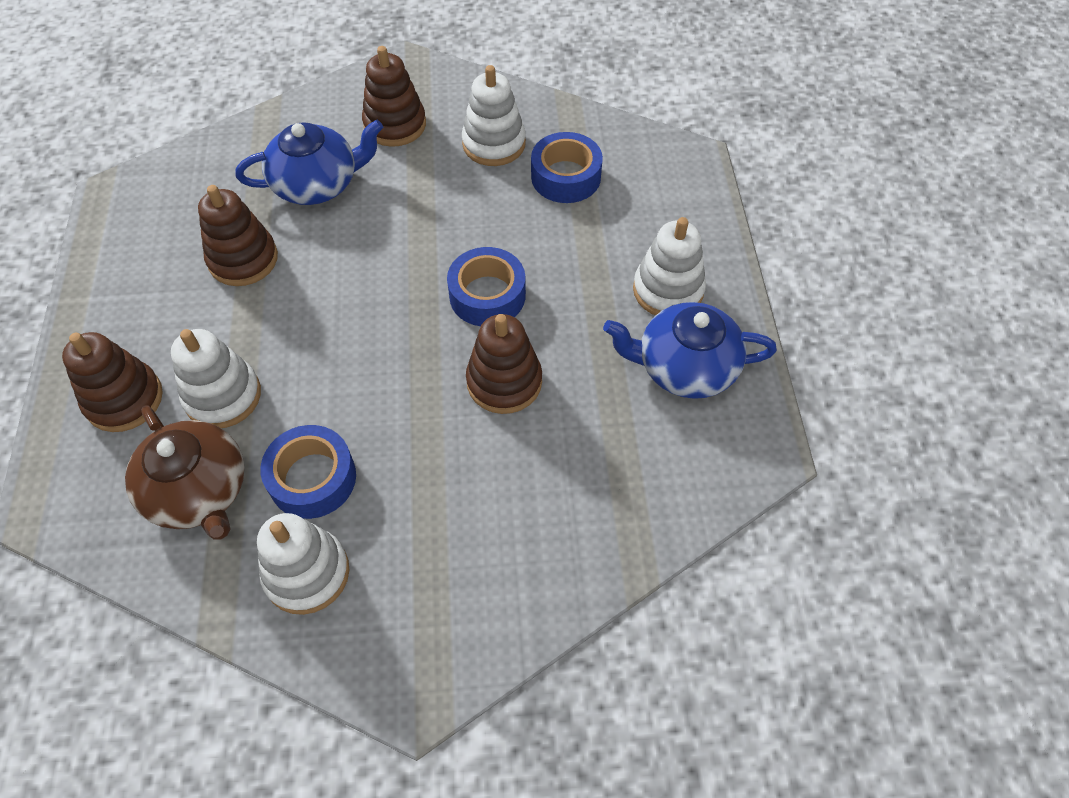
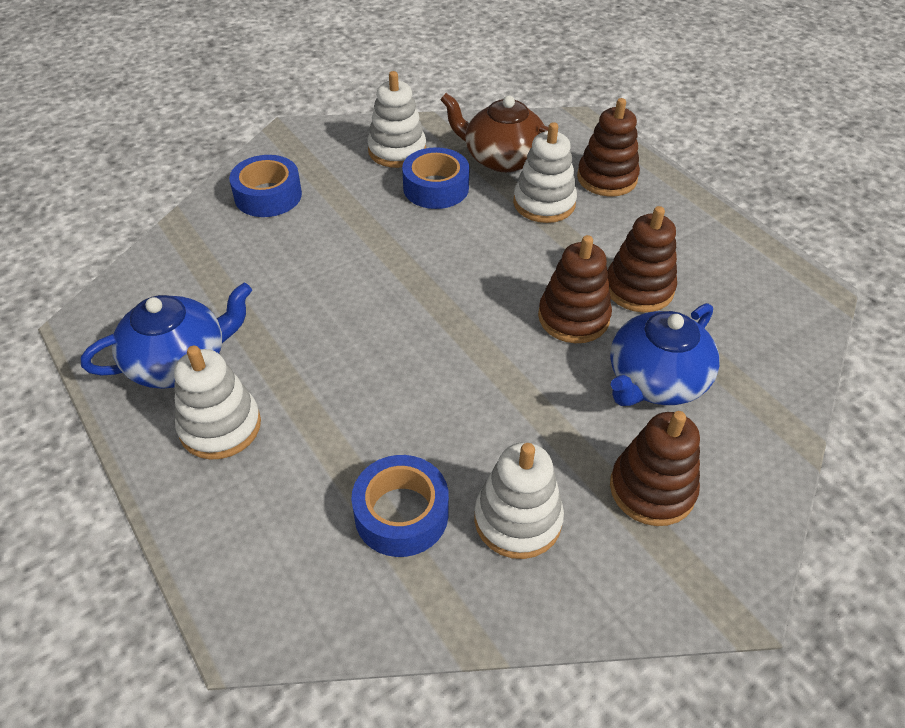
camera: 150 degrees right, 10 degrees down
blue tape [447,247,526,326] -> blue tape moved to [229,155,302,217]
brown stacking toy [466,314,542,414] -> brown stacking toy moved to [538,235,612,343]

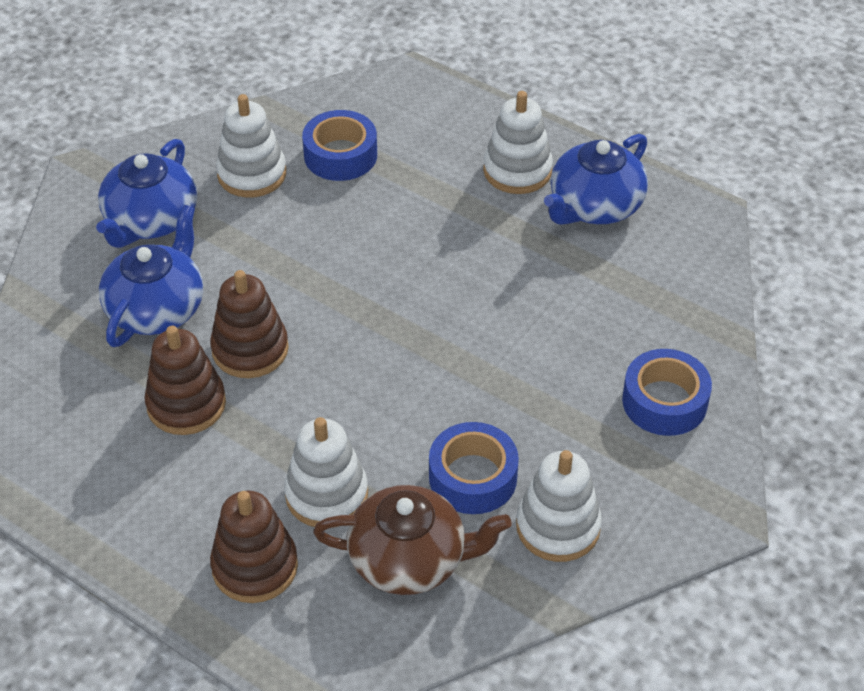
camera: 160 degrees right, 0 degrees up
brown stacking toy [610,411,700,526] -> blue teapot [96,139,197,248]

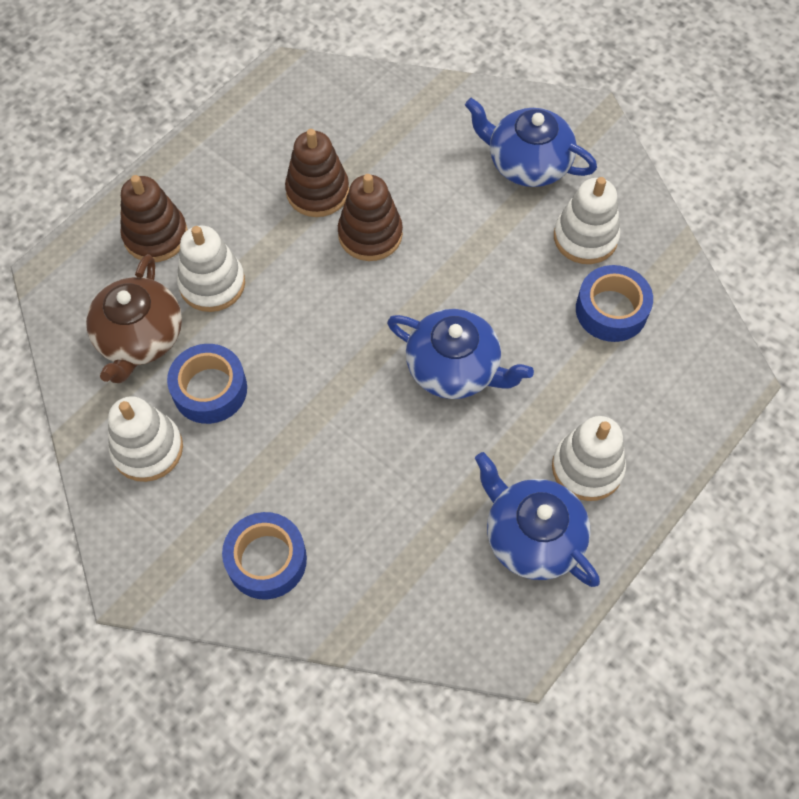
camera: 95 degrees right, 15 degrees up
blue teapot [99,205,203,347] -> blue teapot moved to [387,309,534,399]

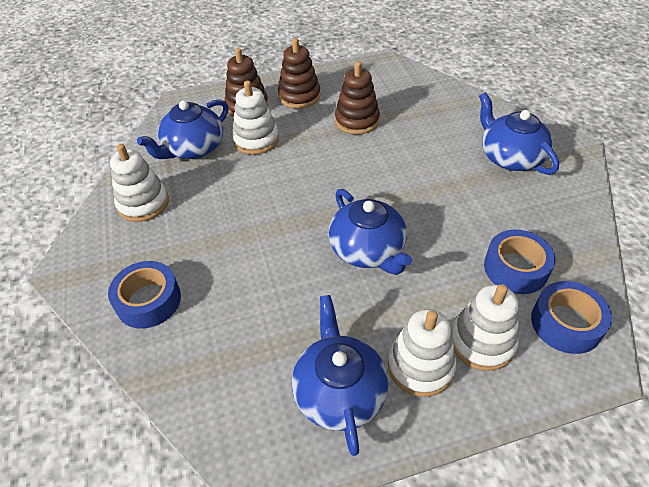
camera: 35 degrees right, 15 degrees down
brown teapot [86,254,182,383] -> blue teapot [137,99,229,159]
blue tape [167,344,247,424] -> blue tape moved to [531,281,612,354]
brown stacking toy [338,174,403,261] -> brown stacking toy moved to [278,38,320,109]
white stacking toy [554,177,620,264] -> white stacking toy moved to [451,284,518,371]

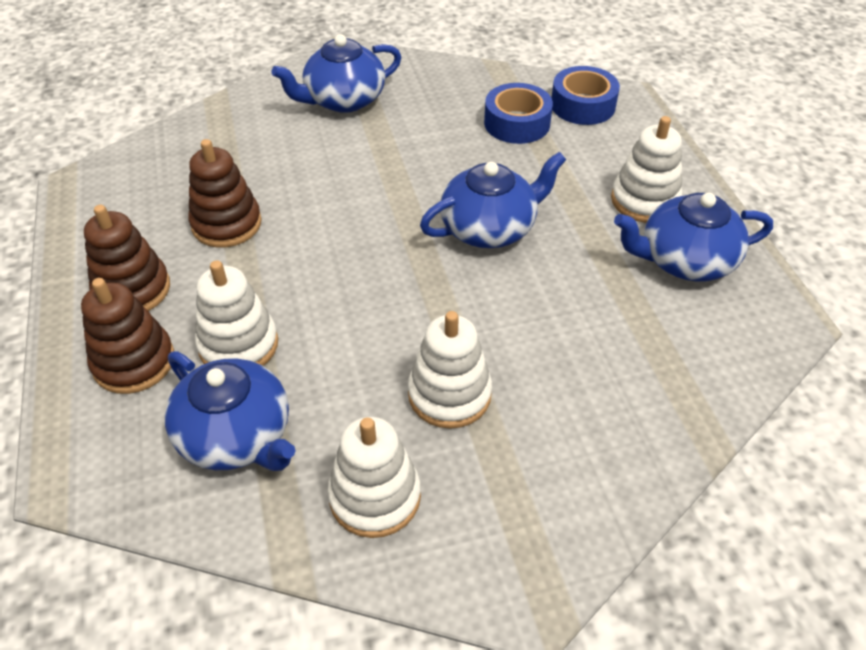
camera: 90 degrees left, 0 degrees up
blue tape [108,261,181,328] -> none
white stacking toy [451,284,518,371] -> white stacking toy moved to [408,311,492,429]

